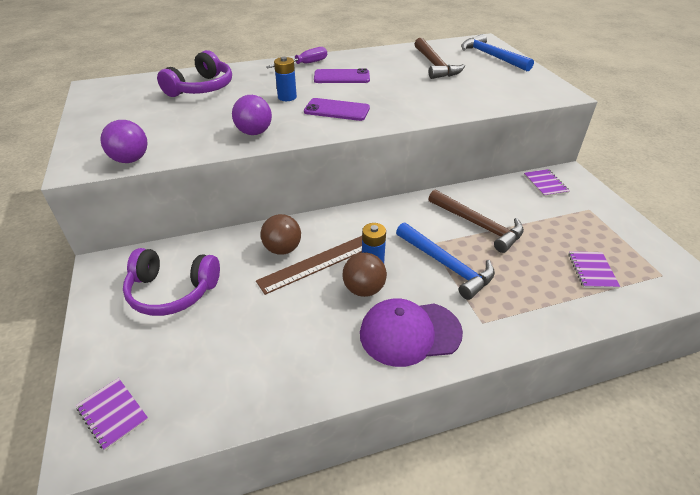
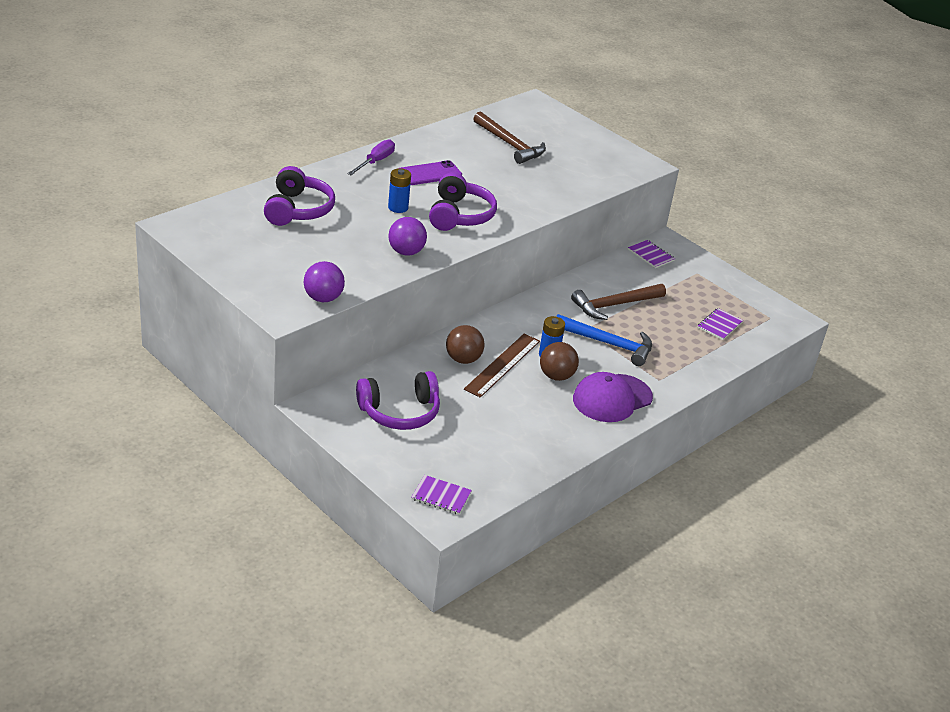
camera: 30 degrees left, 5 degrees down
purple phone [304,98,370,121] -> purple headphones [429,172,497,231]
brown hammer [428,190,524,253] -> brown hammer turned 135 degrees clockwise [571,284,666,320]
blue hammer [461,34,534,71] -> none
purple notebook [568,251,620,289] -> purple notebook turned 60 degrees clockwise [698,308,743,340]

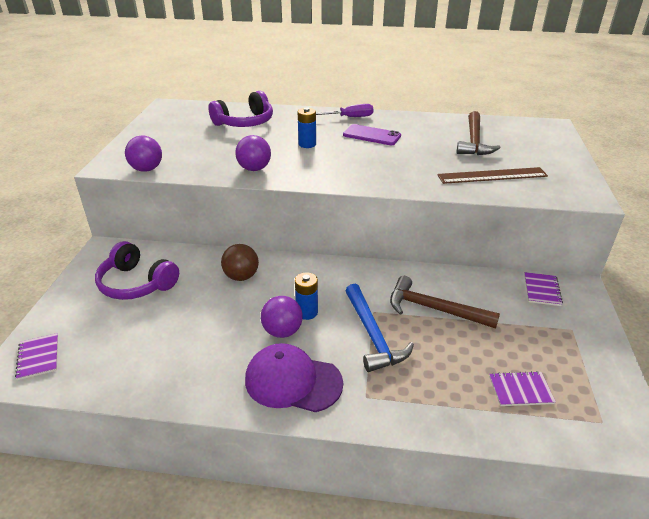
camera: 55 degrees right, 0 degrees up
purple headphones [429,172,497,231] -> none
brown ruler [464,334,540,398] -> brown ruler moved to [437,167,548,184]
brown ball [540,342,579,381] -> purple ball [261,296,303,338]

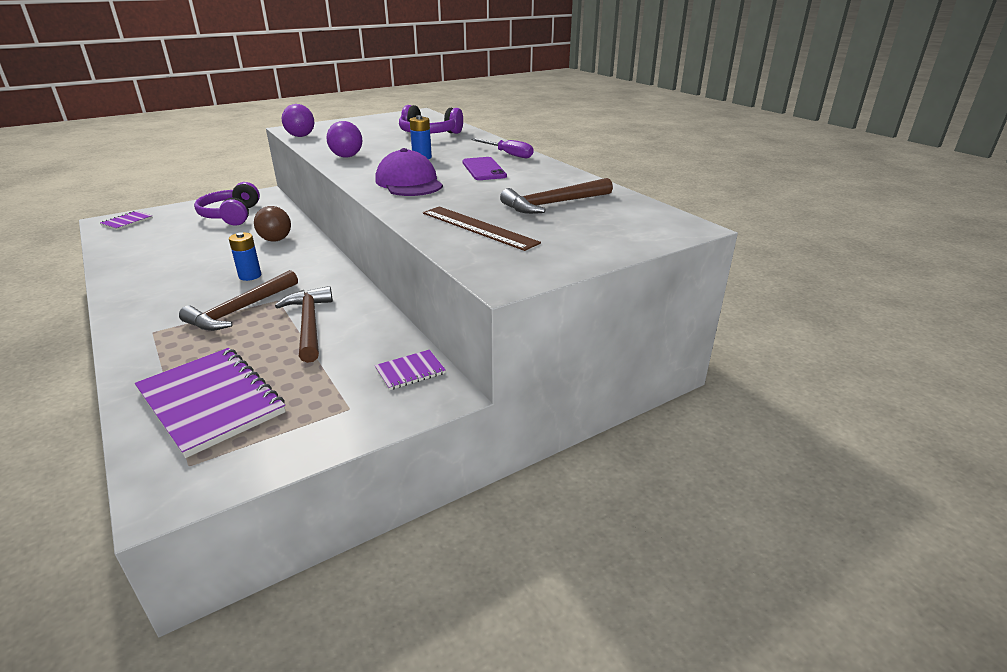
camera: 50 degrees right, 5 degrees down
purple cap [245,343,343,412] -> purple cap moved to [375,148,443,196]
purple ball [261,296,303,338] -> none
blue hammer [345,284,414,372] -> brown hammer [179,270,298,331]
purple notebook [489,371,556,406] -> purple notebook [135,348,286,458], size x2.15

